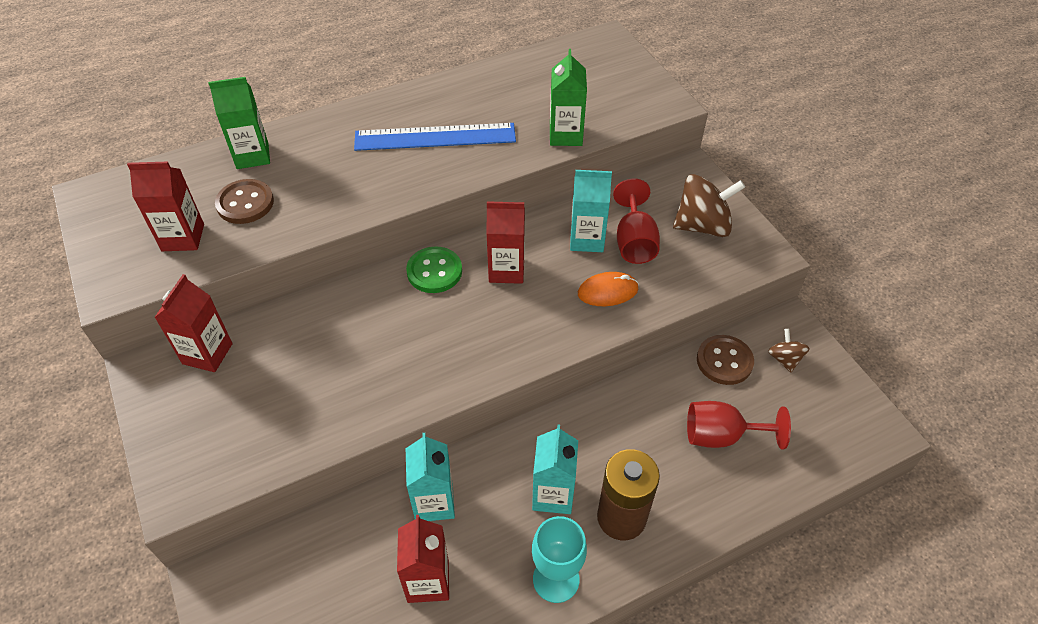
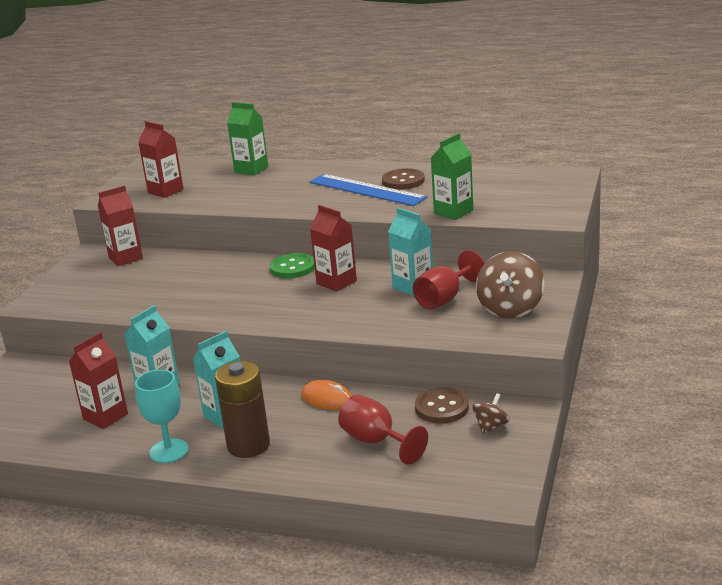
camera: 45 degrees right, 25 degrees down
brown button [215,179,274,224] -> brown button moved to [382,168,425,190]
orange mouse [578,272,639,306] -> orange mouse moved to [301,380,352,410]
brown spinning top [673,174,745,237] -> brown spinning top turned 75 degrees clockwise [476,251,544,318]

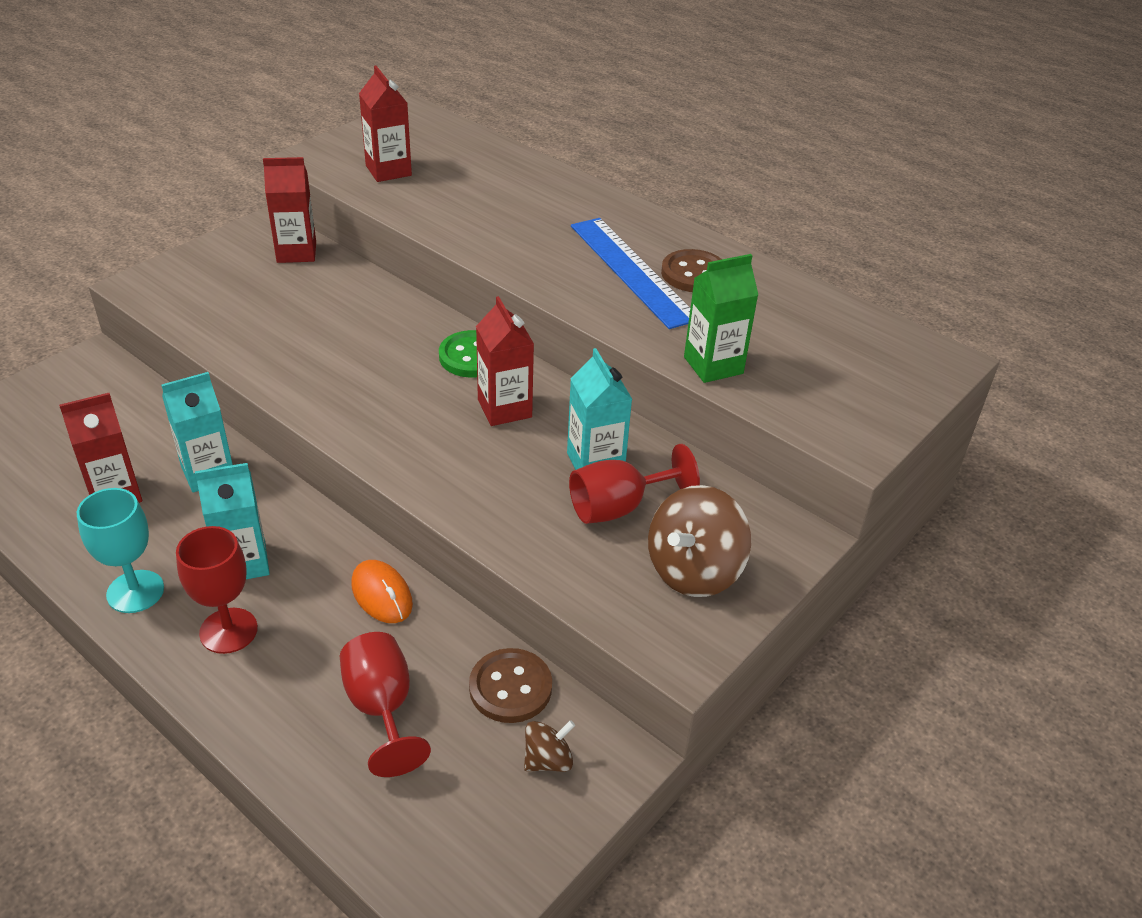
camera: 20 degrees right, 15 degrees up
brown battery [215,361,270,458] -> red goblet [176,526,258,654]
green carton [227,102,268,175] -> none

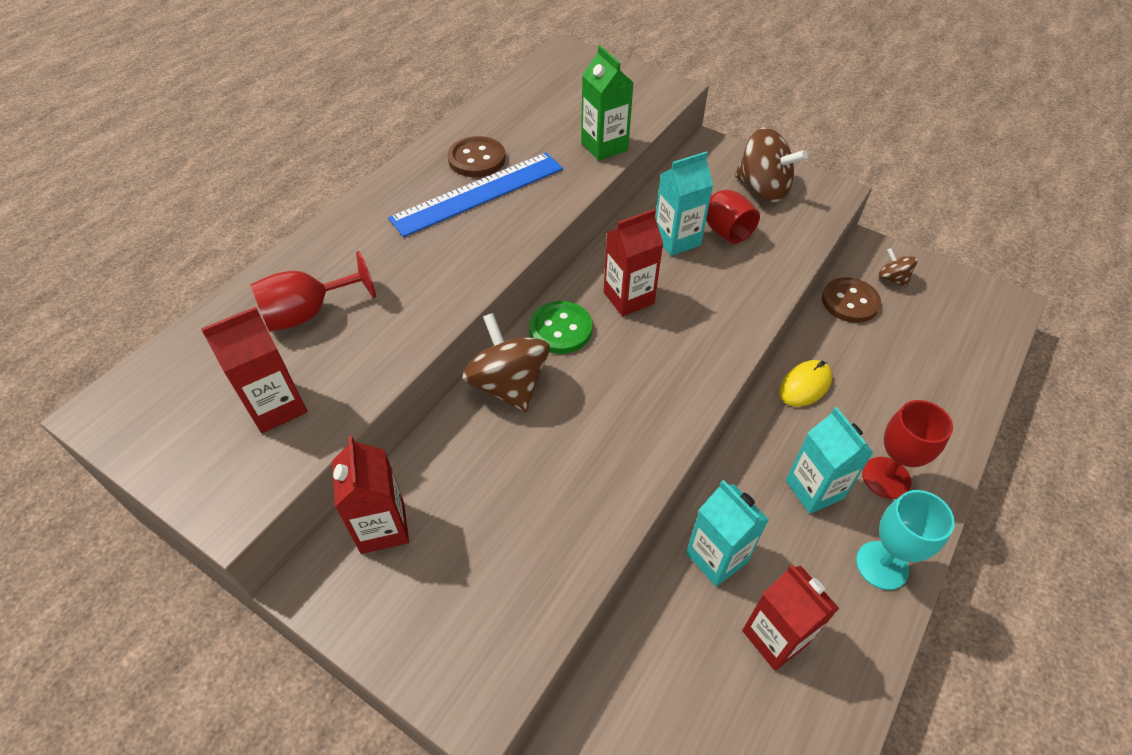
camera: 95 degrees left, 10 degrees up
red goblet [340,632,431,777] -> red goblet moved to [250,251,376,332]
orange mouse [351,560,413,623] -> yellow mouse [779,360,833,407]
none -> brown spinning top [462,313,550,412]

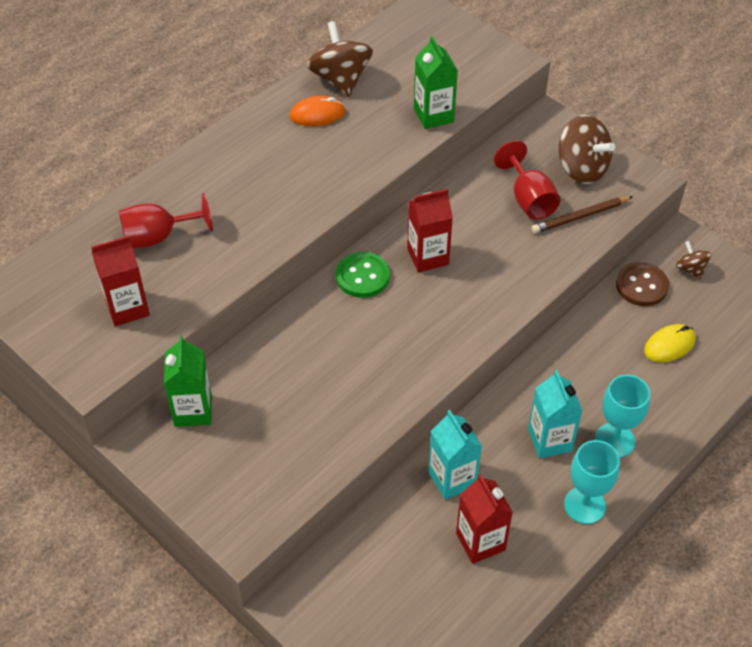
camera: 10 degrees right, 0 degrees up
red carton [332,436,409,554] -> green carton [164,335,212,427]
blue ruler [388,153,563,237] -> none
brown button [448,136,506,177] -> orange mouse [290,96,346,126]
brown spinning top [462,313,550,412] -> brown spinning top moved to [307,21,373,97]
turquoise carton [655,152,713,256] -> none
yellow mouse [779,360,833,407] -> yellow mouse moved to [644,324,696,362]
red goblet [862,400,953,499] -> turquoise goblet [595,375,650,458]
none -> brown pencil [532,196,633,233]

